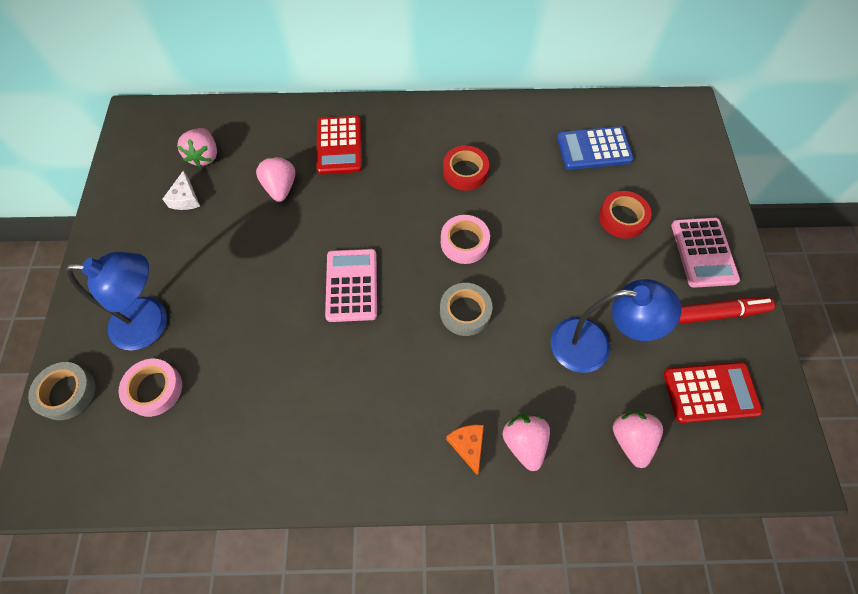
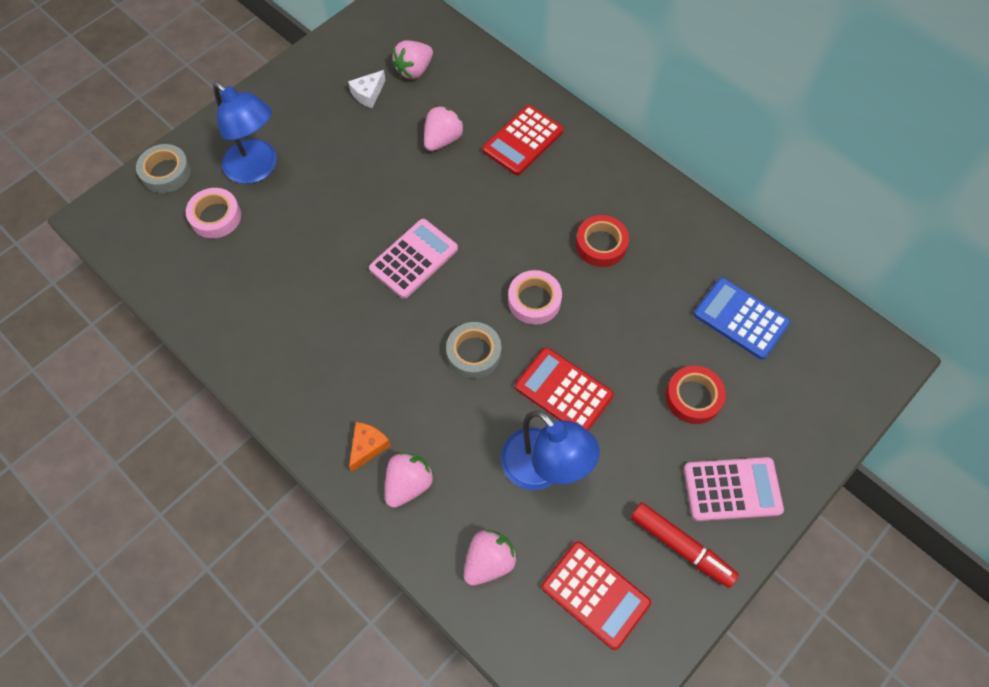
camera: 45 degrees right, 0 degrees up
pink calculator [671,218,740,288] -> pink calculator turned 135 degrees counterclockwise [684,457,784,521]
none -> red calculator [515,348,614,431]

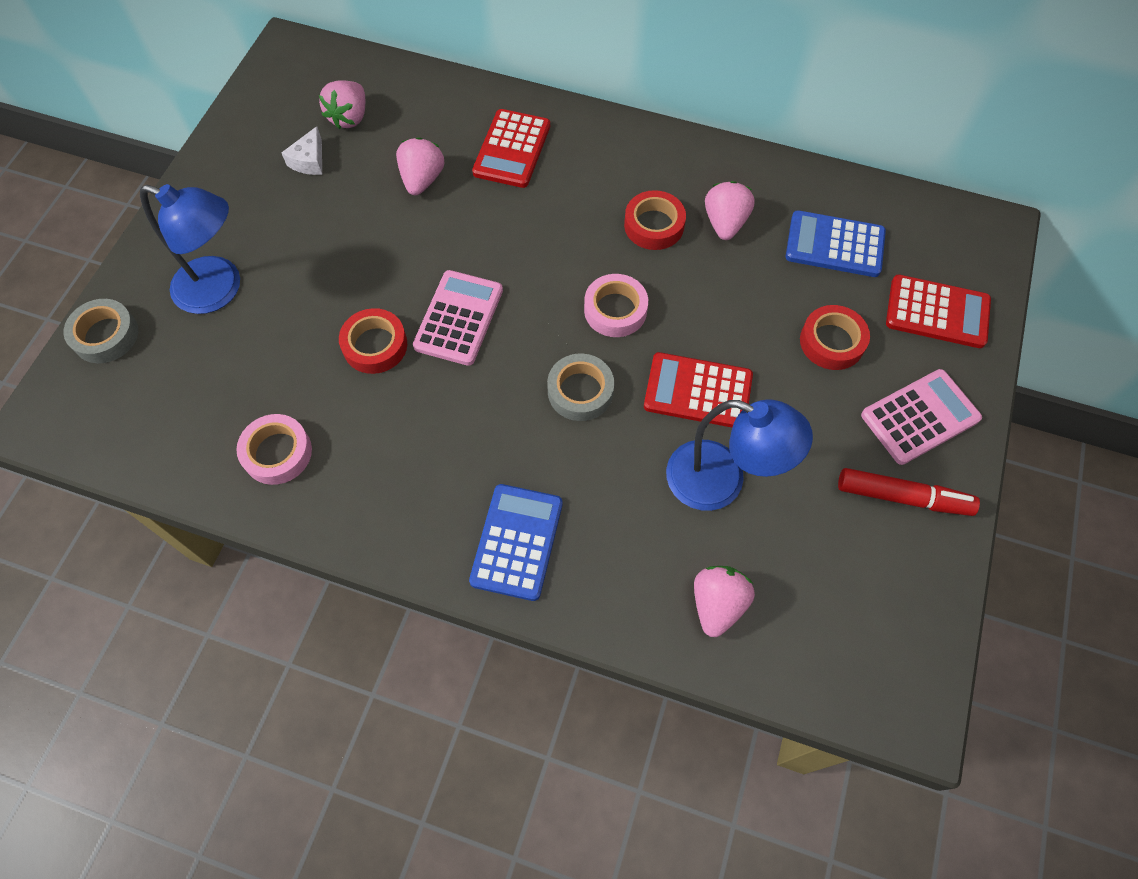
camera: 25 degrees left, 0 degrees up
pink tape [186,188,241,238] -> pink tape moved to [236,414,312,485]
orange cheese [349,422,391,472] -> blue calculator [469,484,563,601]
pink strawberry [385,452,434,508] -> pink strawberry moved to [705,181,755,240]
red calculator [542,541,651,650] -> red calculator moved to [886,274,991,348]
none -> red tape [339,308,407,374]

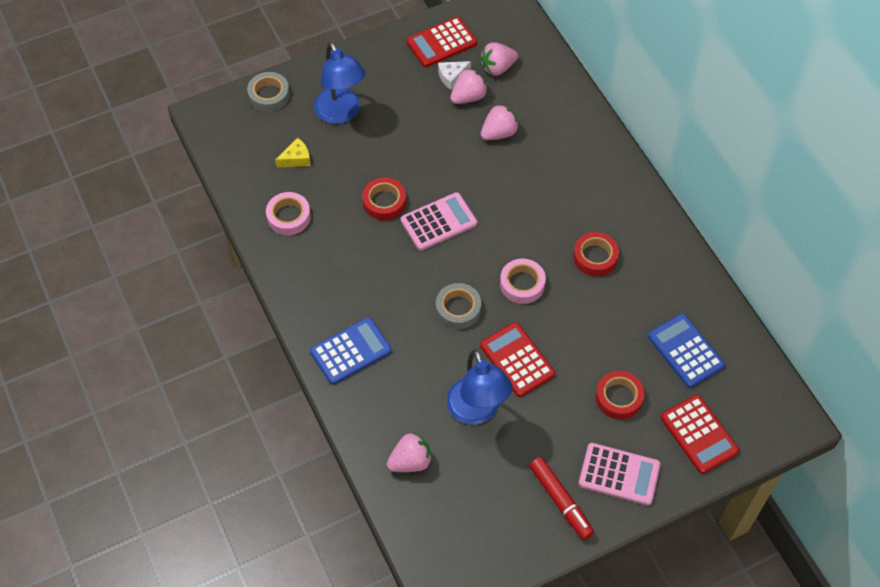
camera: 45 degrees right, 5 degrees down
red calculator [472,109,550,188] -> red calculator moved to [407,17,477,67]
pink strawberry [705,181,755,240] -> pink strawberry moved to [450,68,488,104]
none -> yellow cheese [275,138,311,167]

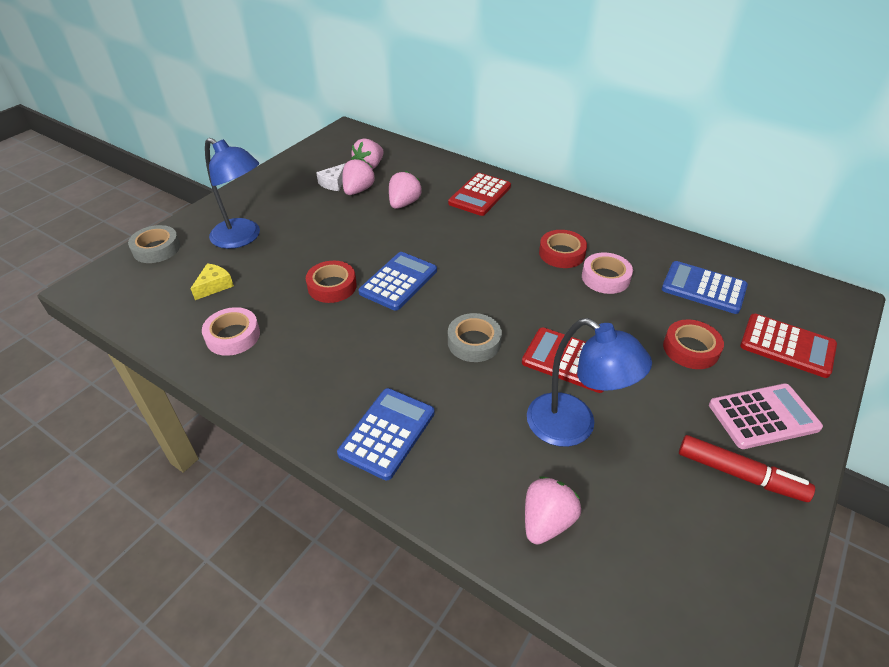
camera: 30 degrees left, 15 degrees down
pink calculator [401,192,477,251] -> blue calculator [359,252,437,311]
red calculator [407,17,477,67] -> red calculator moved to [448,173,511,216]
pink tape [500,259,546,304] -> pink tape moved to [582,252,633,294]

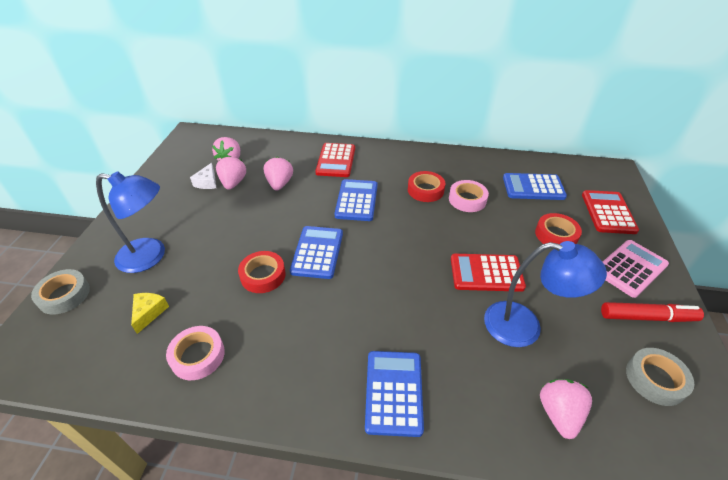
camera: 25 degrees left, 0 degrees up
grey tape [448,313,502,362] -> grey tape moved to [626,348,694,406]
red calculator [740,314,837,378] -> red calculator turned 90 degrees counterclockwise [582,190,639,234]
none -> blue calculator [334,179,378,221]

